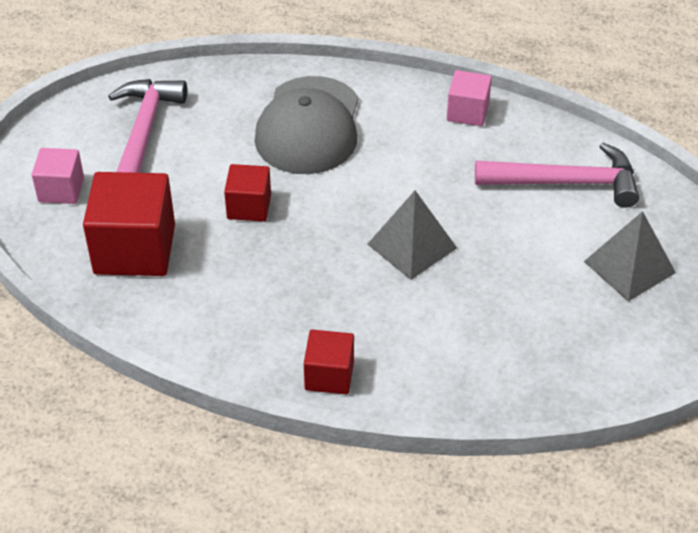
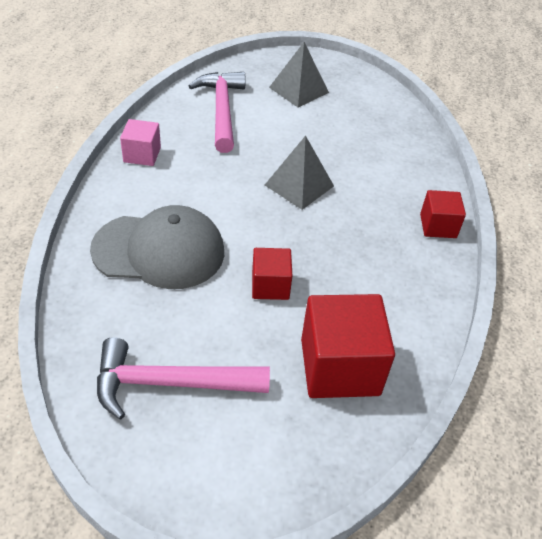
camera: 100 degrees left, 0 degrees up
pink cube [32,148,84,204] -> none

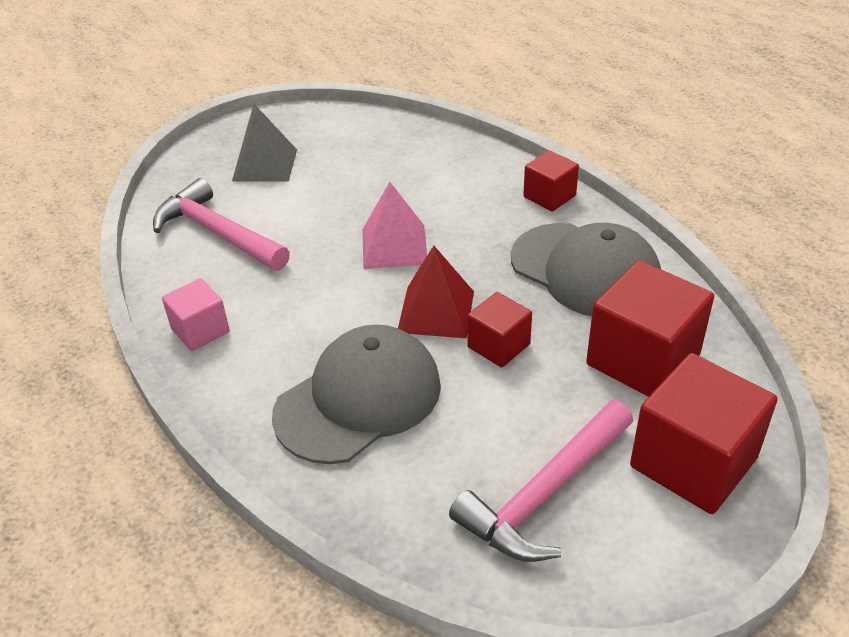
camera: 40 degrees left, 5 degrees down
grey pyramid [265,136,334,210] -> pink pyramid [363,182,427,269]
none -> red pyramid [398,245,474,338]
none -> grey cap [511,223,661,316]
none -> red cube [630,353,778,514]

